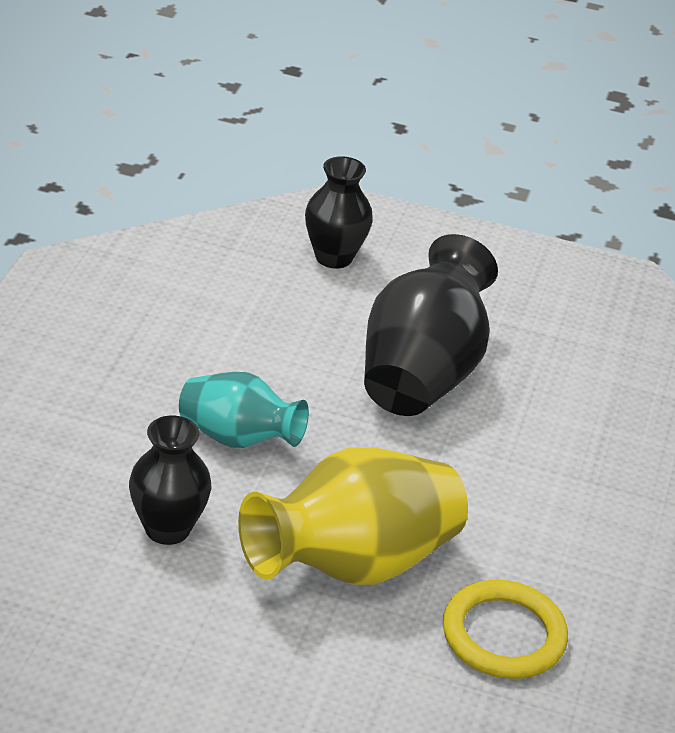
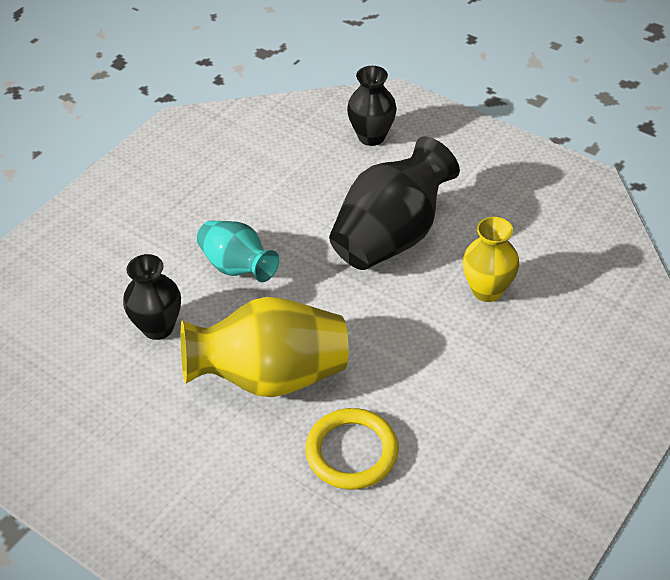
camera: 25 degrees right, 10 degrees up
none -> yellow vase [463,217,519,302]

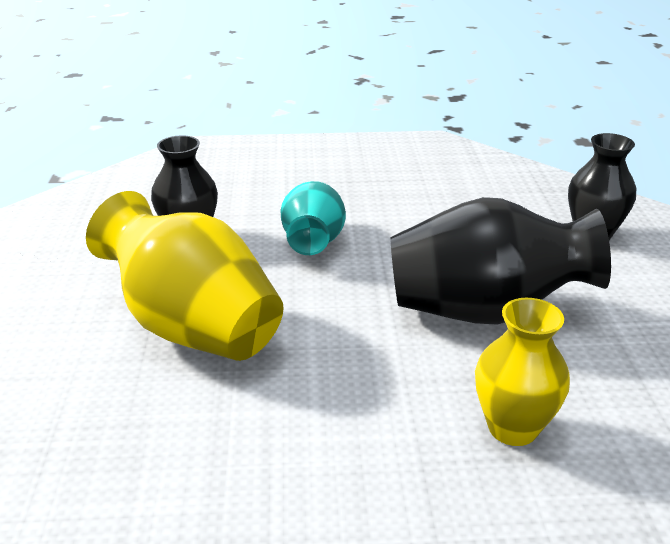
camera: 50 degrees right, 15 degrees down
yellow ring [305,408,399,489] -> none

